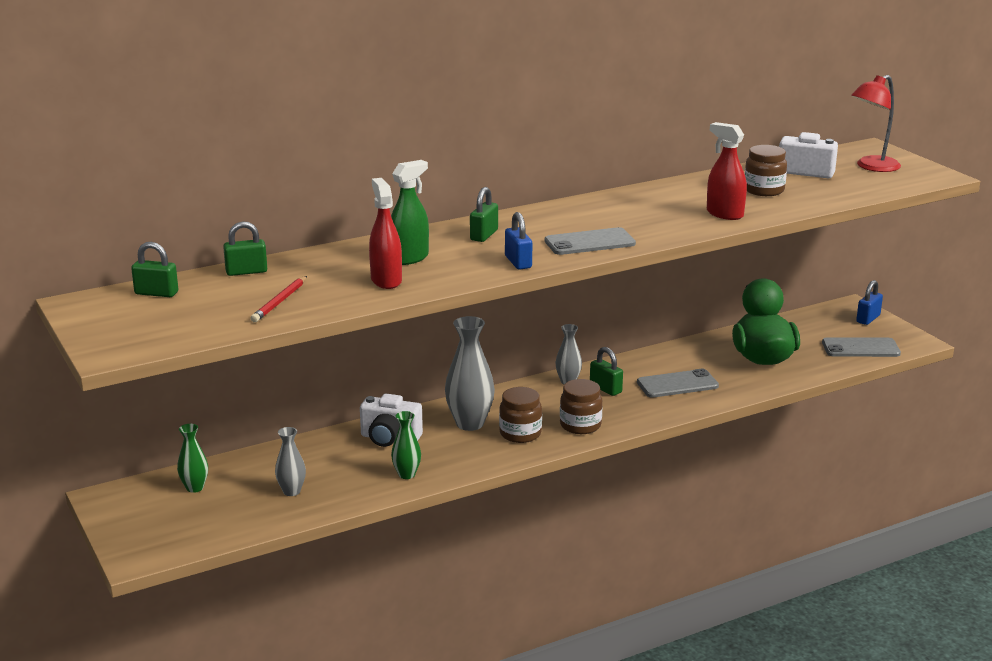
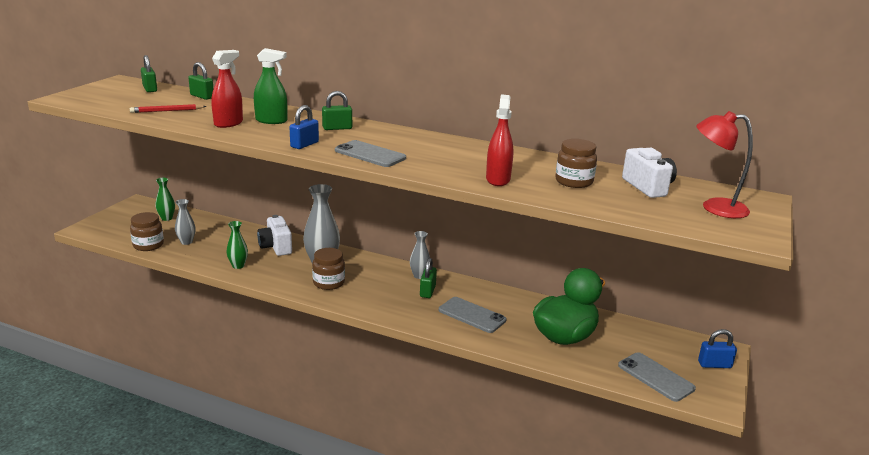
camera: 50 degrees right, 0 degrees up
brown jar [560,379,603,434] -> brown jar moved to [130,212,164,251]

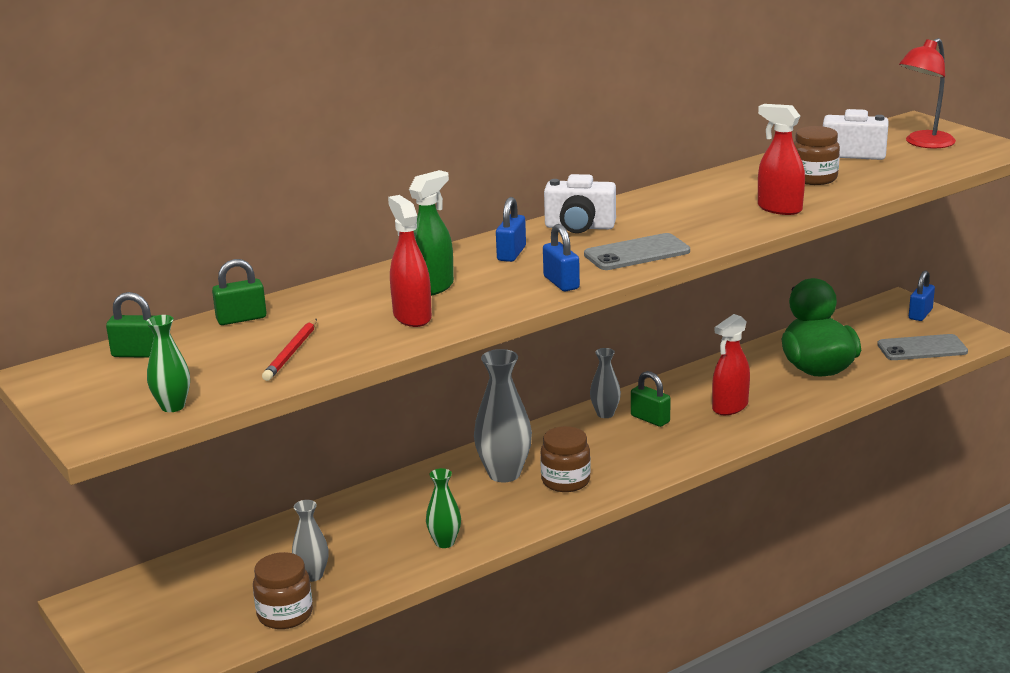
camera: 55 degrees left, 0 degrees up
green vase [155,178,175,221] -> green vase moved to [146,315,190,412]
white camera [257,215,292,256] -> white camera moved to [544,174,616,233]
green padlock [322,91,352,130] -> blue padlock [496,197,526,262]
grey phone [439,297,506,333] -> red spray bottle [712,314,750,415]

